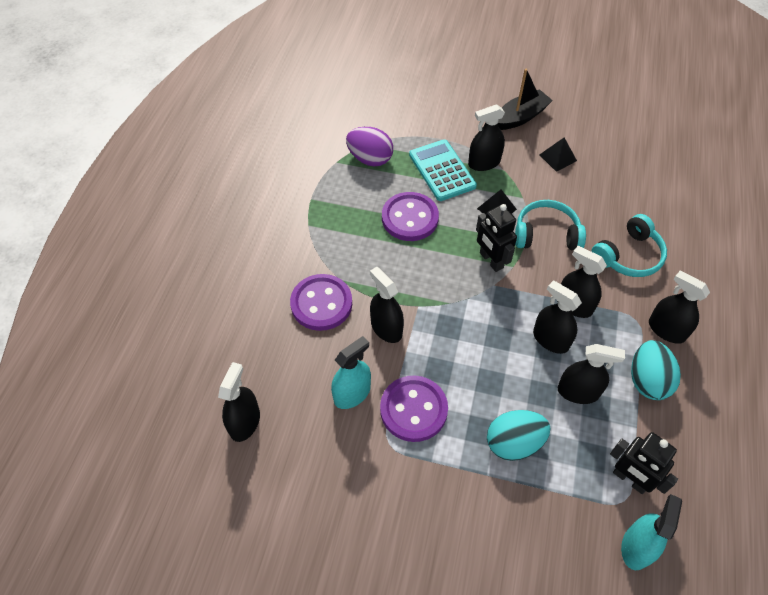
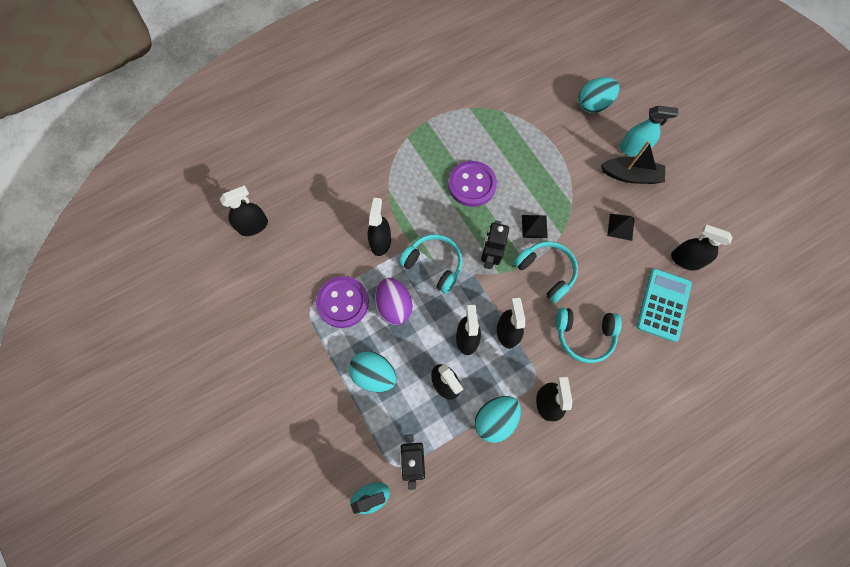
camera: 45 degrees right, 15 degrees up
purple button [290,274,352,331] -> none
turquoise spray bottle [331,336,371,409] -> turquoise spray bottle moved to [620,105,678,156]
purple egg [346,127,393,166] -> purple egg moved to [375,278,413,325]
turquoise calculator [409,139,477,201] -> turquoise calculator moved to [636,269,692,342]
black spray bottle [468,104,505,171] -> black spray bottle moved to [671,225,732,271]
none -> turquoise headphones [399,234,463,294]
none -> turquoise egg [578,77,620,113]

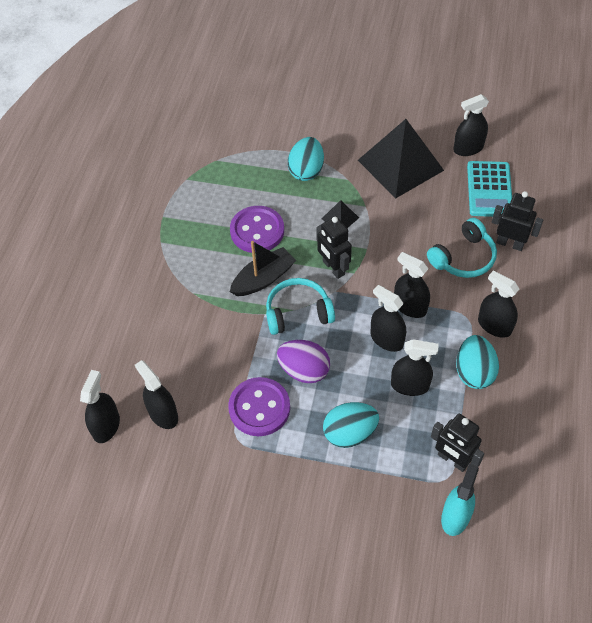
camera: 45 degrees left, 15 degrees down
black spray bottle [368,198,391,256] -> black spray bottle moved to [135,360,178,429]
turquoise headphones [514,241,578,303] -> none
turquoise egg [578,77,620,113] -> turquoise egg moved to [288,137,324,181]
black boat [601,141,665,184] -> black boat moved to [230,241,296,296]
black pyramid [607,214,634,241] -> black pyramid [358,119,444,199], size x2.36
turquoise spray bottle [620,105,678,156] -> none
turquoise calculator [636,269,692,342] -> turquoise calculator turned 150 degrees counterclockwise [467,161,512,217]
none -> black robot [492,191,543,251]

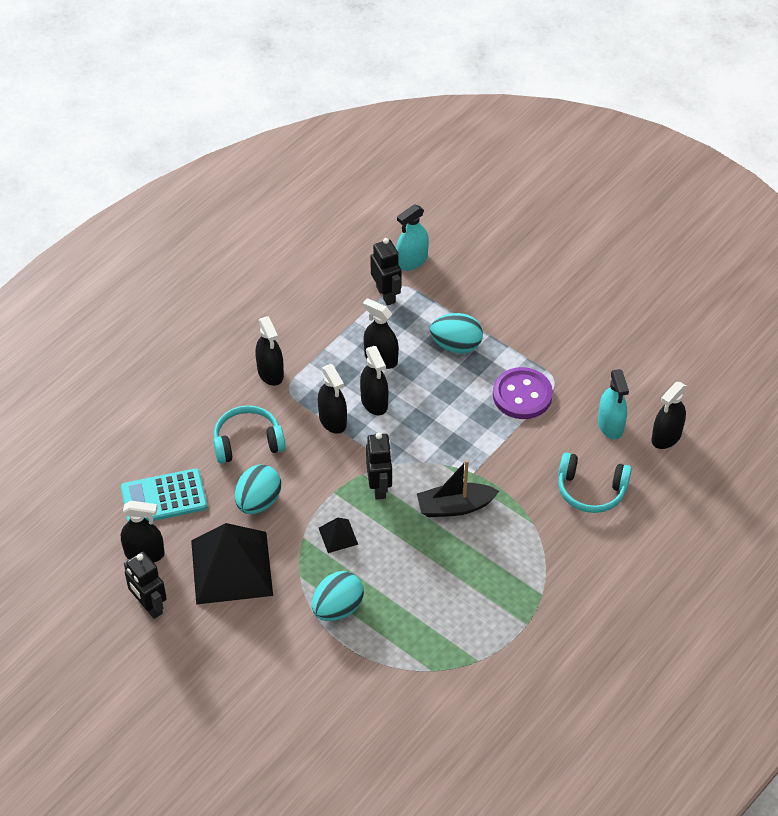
camera: 155 degrees left, 5 degrees down
black spray bottle [135,360,178,429] -> turquoise spray bottle [598,369,629,439]
purple button [230,206,284,253] -> none
turquoise headphones [266,278,335,335] -> turquoise headphones moved to [558,452,632,513]
purple egg [277,340,330,383] -> none
turquoise egg [456,335,499,389] -> turquoise egg moved to [235,464,281,514]
turquoise calculator [467,161,512,217] -> turquoise calculator turned 135 degrees counterclockwise [121,468,207,521]
black robot [492,191,543,251] -> black robot moved to [124,552,167,619]

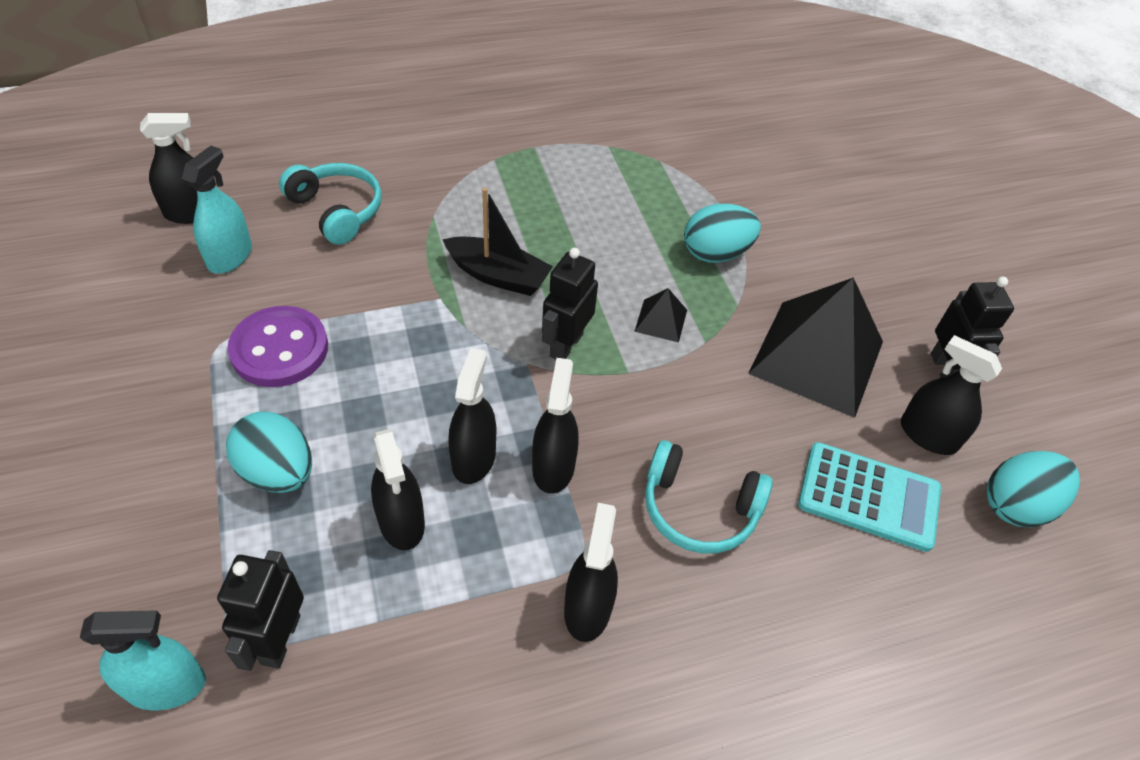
camera: 150 degrees left, 0 degrees up
turquoise egg [235,464,281,514] -> turquoise egg moved to [987,451,1080,527]

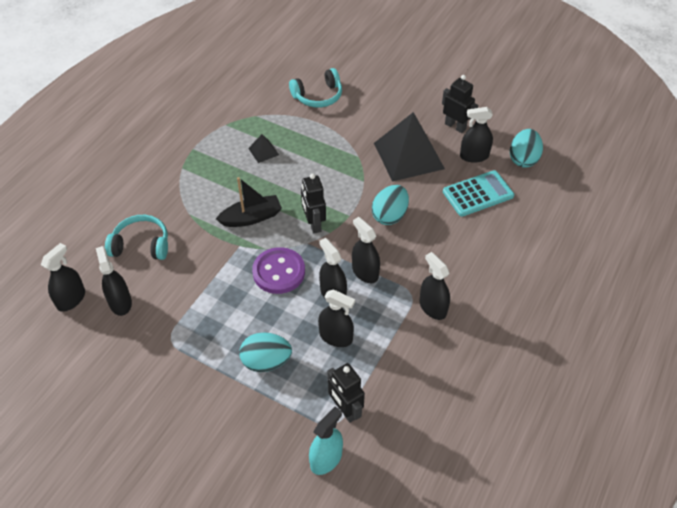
camera: 40 degrees left, 0 degrees up
turquoise spray bottle [182,146,252,274] -> black spray bottle [96,246,132,316]
purple button [227,306,328,387] -> purple button moved to [252,247,305,294]
black pyramid [634,288,687,343] -> black pyramid moved to [248,134,279,163]
turquoise headphones [645,440,773,554] -> turquoise headphones moved to [289,68,342,108]
turquoise egg [684,204,761,263] -> turquoise egg moved to [372,185,409,225]

